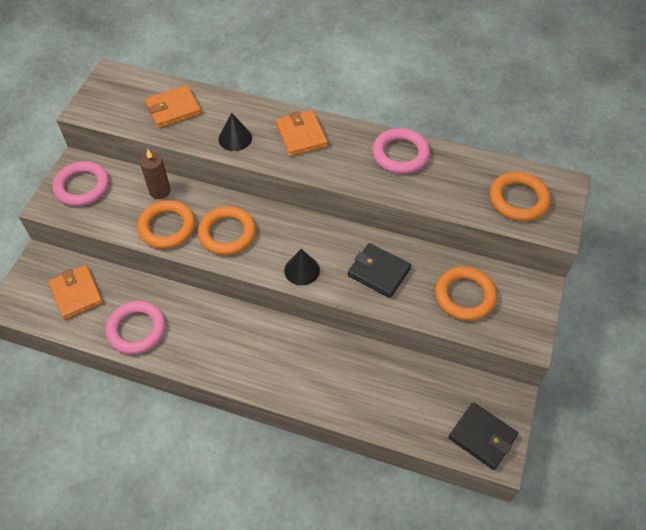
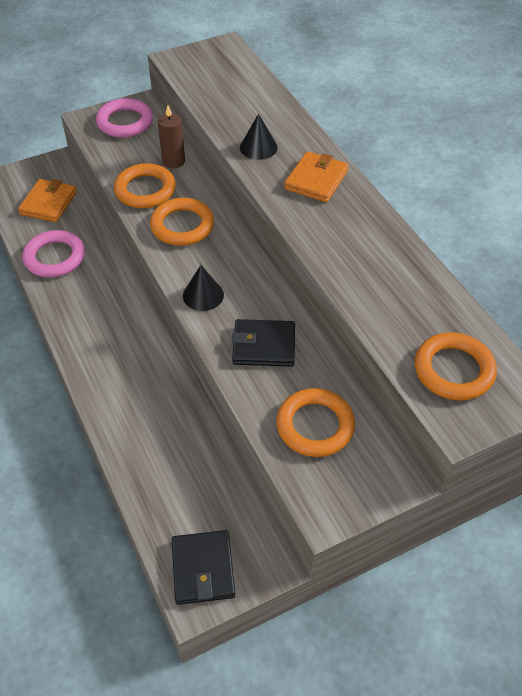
camera: 45 degrees right, 5 degrees down
orange wallet [145,85,201,128] -> none
black wallet [348,243,411,298] -> black wallet turned 75 degrees counterclockwise [232,319,295,367]
pink ring [372,128,430,174] -> none

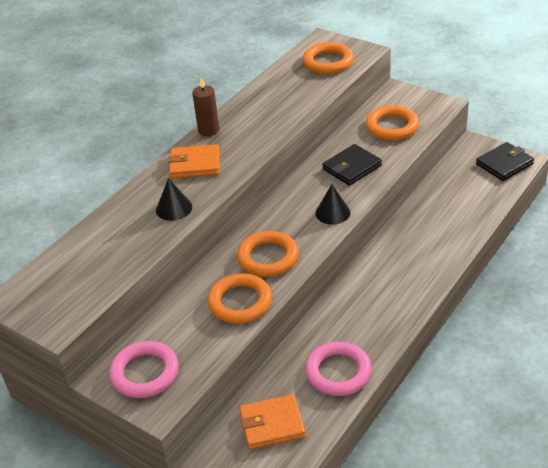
camera: 115 degrees left, 10 degrees down
brown candle [157,105,185,168] -> brown candle moved to [192,77,219,136]
black wallet [232,319,295,367] -> black wallet turned 75 degrees clockwise [322,144,382,186]

